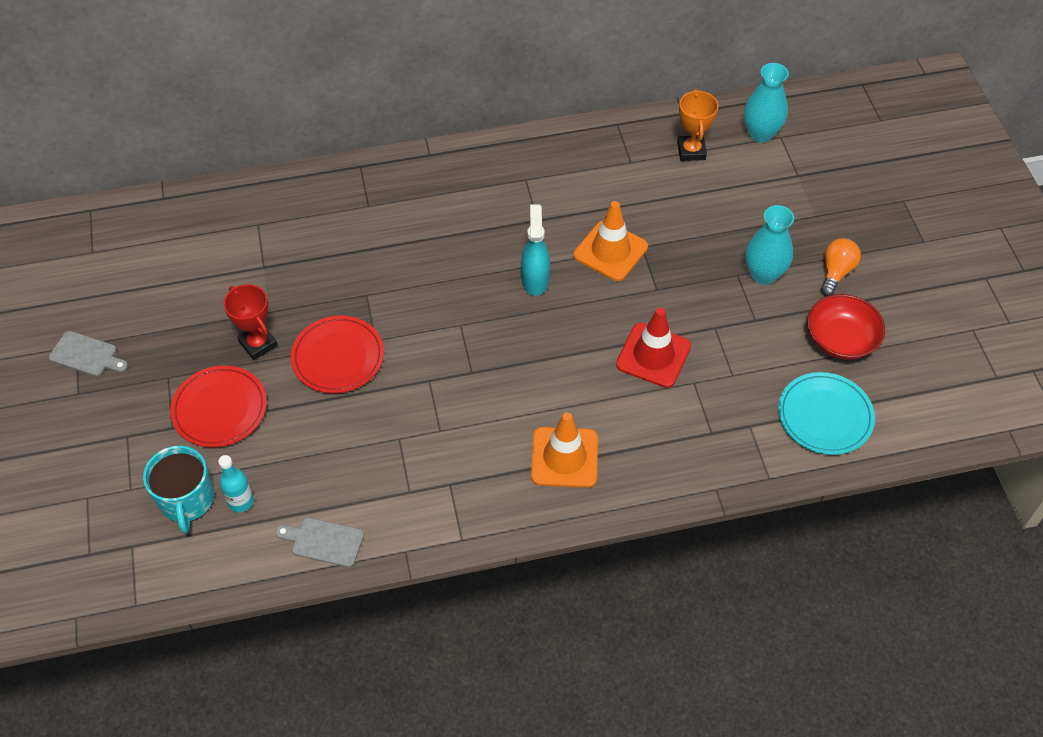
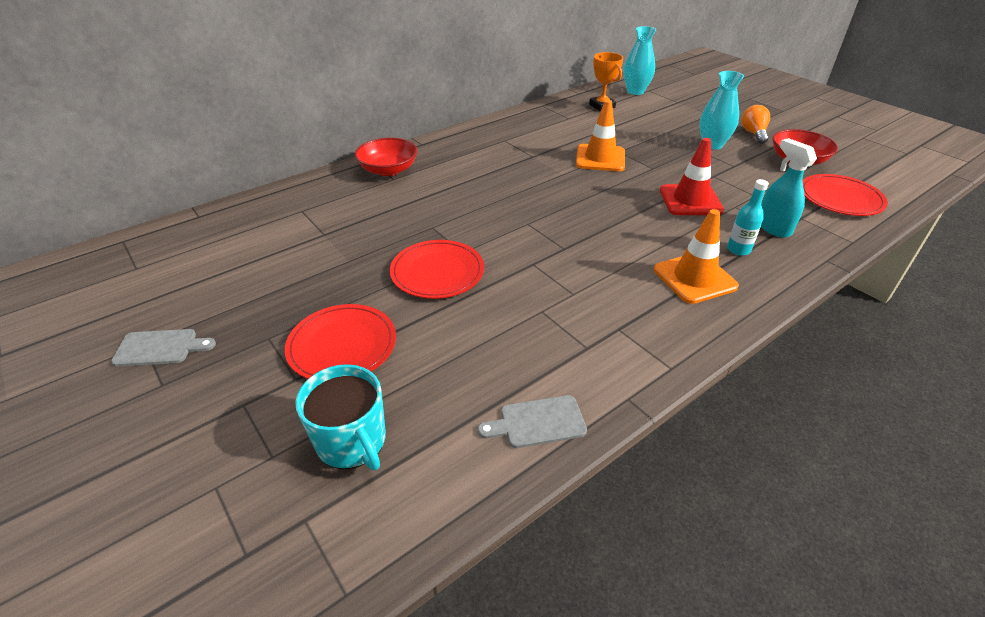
camera: 25 degrees left, 15 degrees down
turquoise bottle [218,455,254,512] -> turquoise bottle moved to [727,179,769,256]
red trophy [224,284,278,360] -> none
turquoise spray bottle [521,205,550,296] -> turquoise spray bottle moved to [761,138,817,238]
turquoise plate [778,372,875,455] -> red plate [803,174,888,216]
none -> red bowl [355,138,418,176]

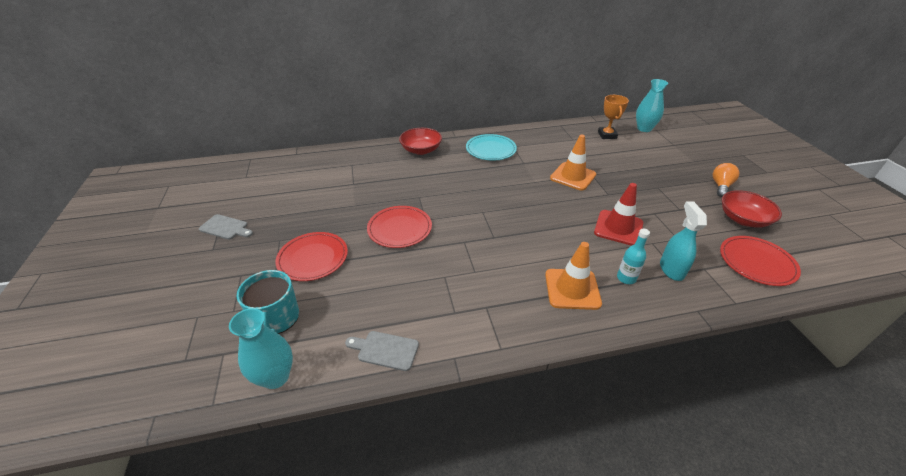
camera: 25 degrees right, 0 degrees up
turquoise vase [699,71,744,150] -> turquoise vase moved to [229,308,293,389]
none -> turquoise plate [466,134,517,161]

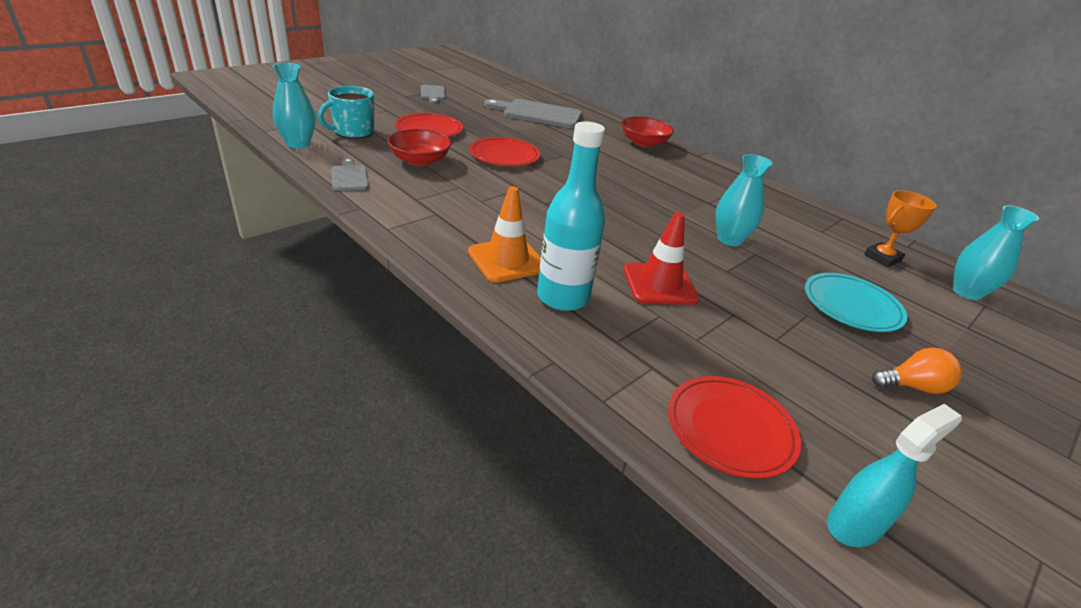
camera: 55 degrees right, 5 degrees down
turquoise plate [466,134,517,161] -> turquoise plate moved to [805,273,907,332]
orange traffic cone [550,135,596,191] -> turquoise vase [716,154,773,246]
turquoise bottle [617,229,650,284] -> turquoise bottle [537,121,605,311], size x1.99
turquoise spray bottle [660,201,707,281] -> turquoise spray bottle moved to [827,404,962,547]
red bowl [722,190,782,228] -> red bowl moved to [387,129,452,166]
none -> grey cutting board [484,99,582,128]

